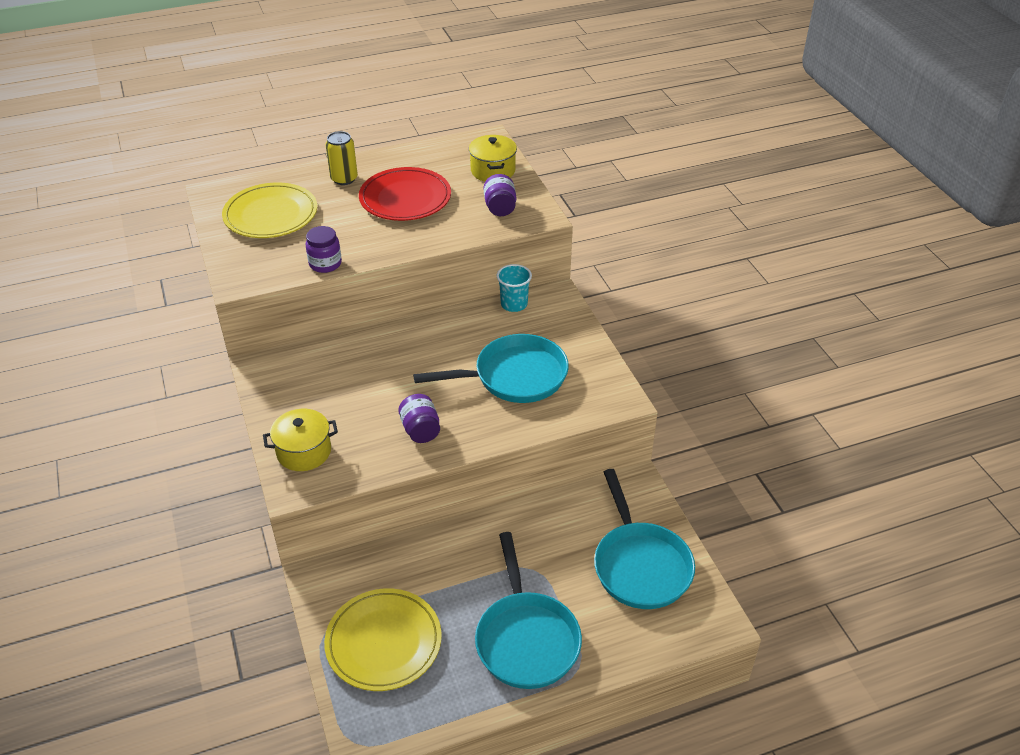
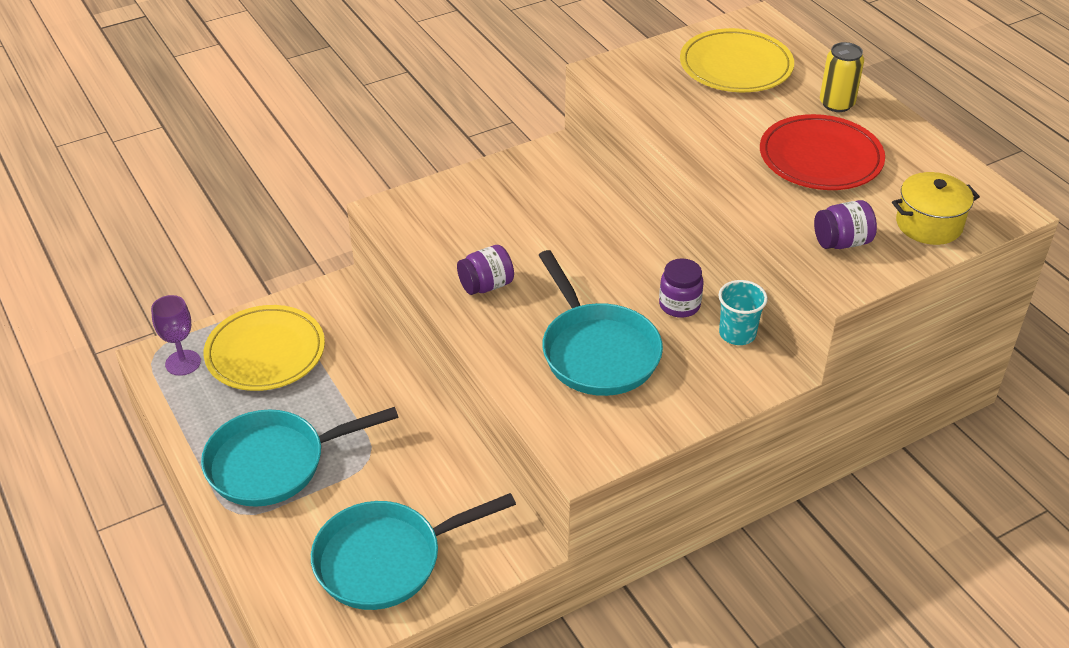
camera: 80 degrees right, 0 degrees up
yellow pot [263,409,338,471] -> none
purple jar [305,226,342,273] -> purple jar moved to [659,258,704,318]
none -> purple goblet [151,295,201,376]

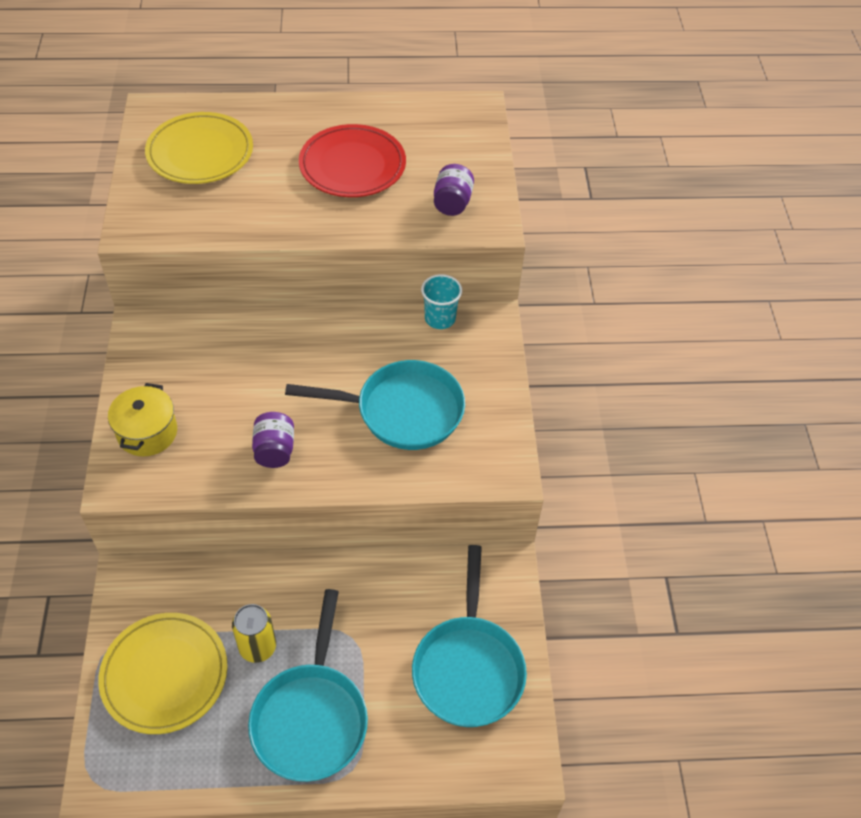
camera: 65 degrees left, 10 degrees up
purple goblet [151,295,201,376] -> none
purple jar [659,258,704,318] -> none
yellow can [820,42,864,112] -> yellow can moved to [232,604,276,663]
yellow pot [892,172,980,245] -> yellow pot moved to [108,383,177,456]

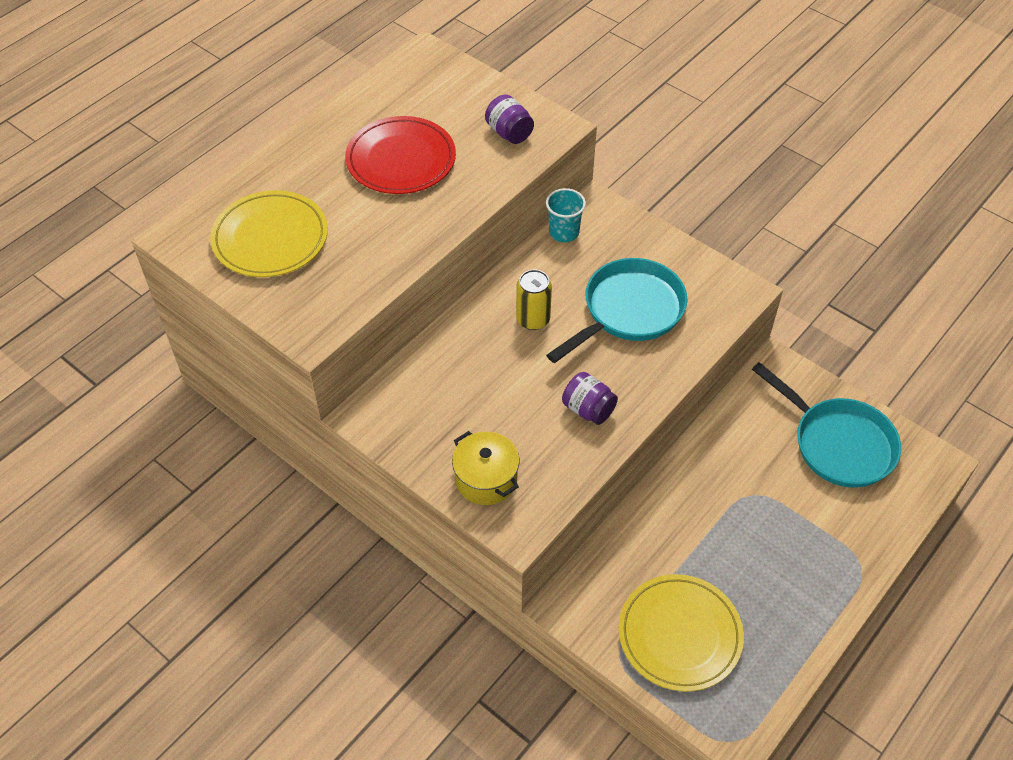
camera: 45 degrees left, 0 degrees up
yellow can [232,604,276,663] -> yellow can moved to [516,270,552,330]
turquoise pan [248,589,368,782] -> none

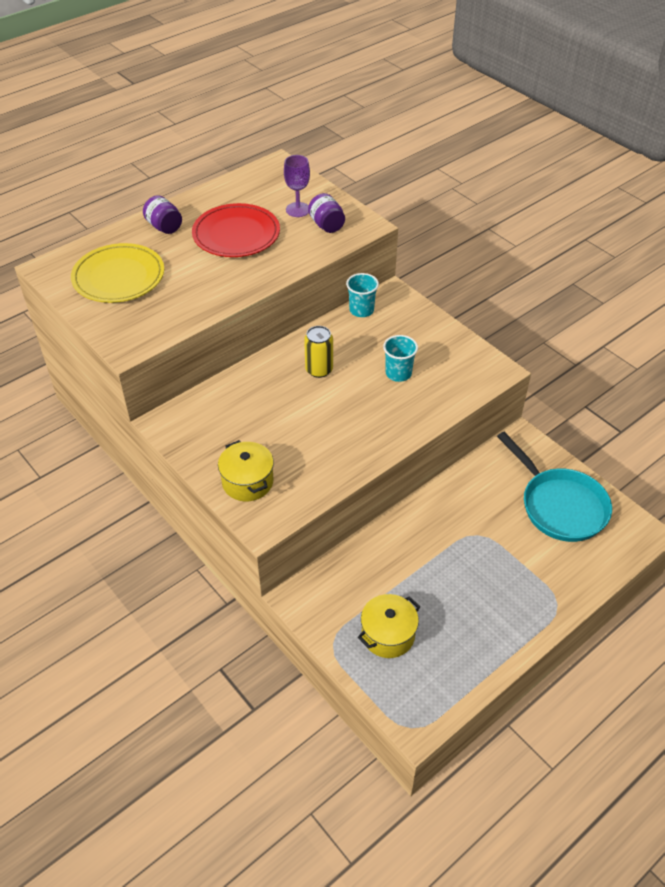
camera: 10 degrees right, 5 degrees down
turquoise pan [546,258,688,363] -> turquoise cup [383,335,418,382]
purple jar [562,372,618,425] -> purple jar moved to [143,195,182,234]
yellow plate [618,574,744,692] -> yellow pot [358,594,420,658]
none -> purple goblet [284,155,310,217]

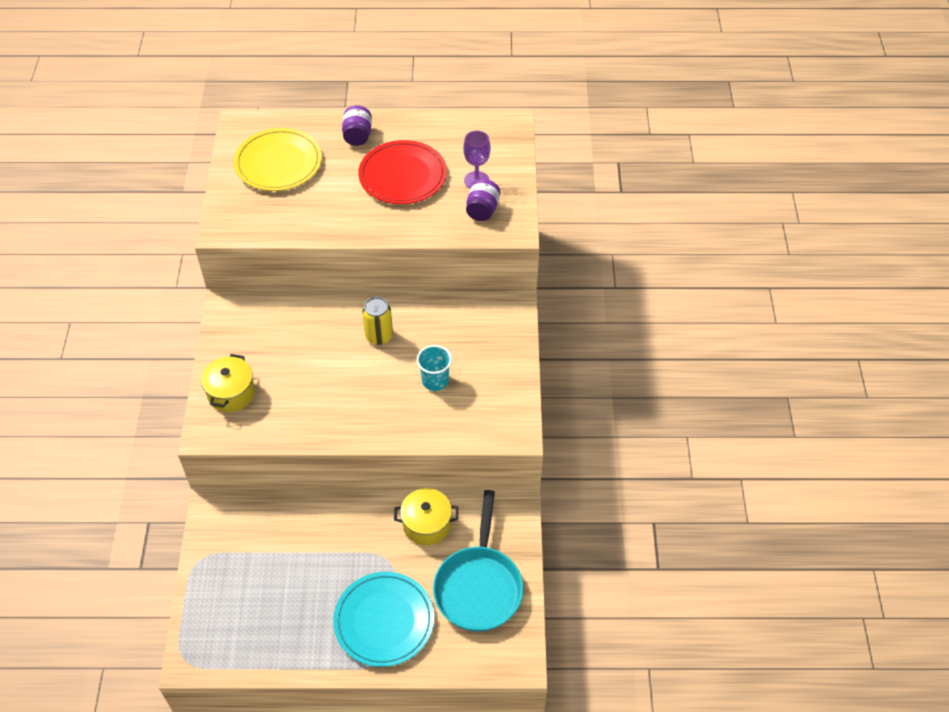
camera: 40 degrees right, 5 degrees up
turquoise cup [346,273,379,317] -> none
yellow pot [358,594,420,658] -> yellow pot moved to [394,488,458,545]
none -> turquoise plate [333,572,434,667]

